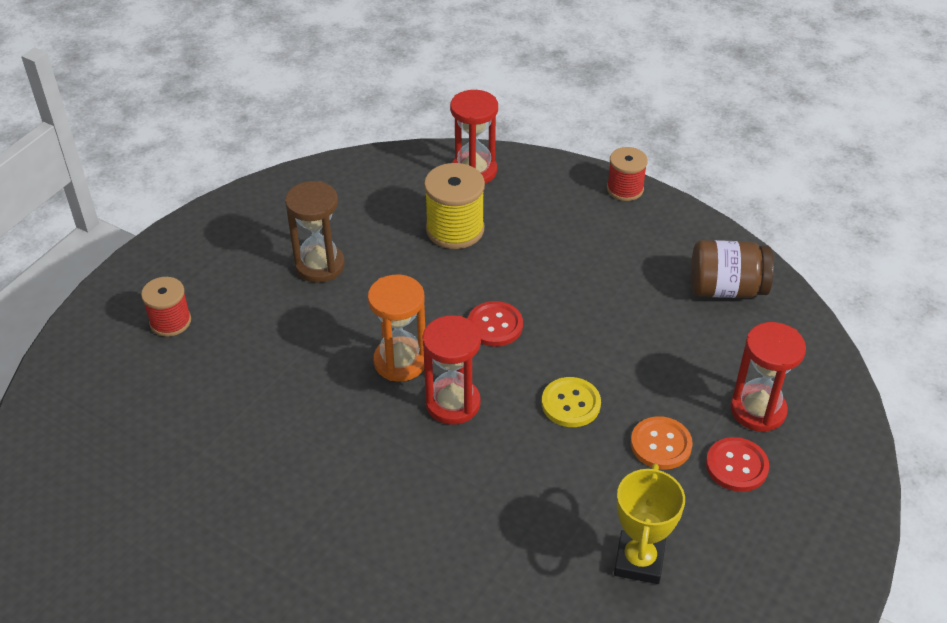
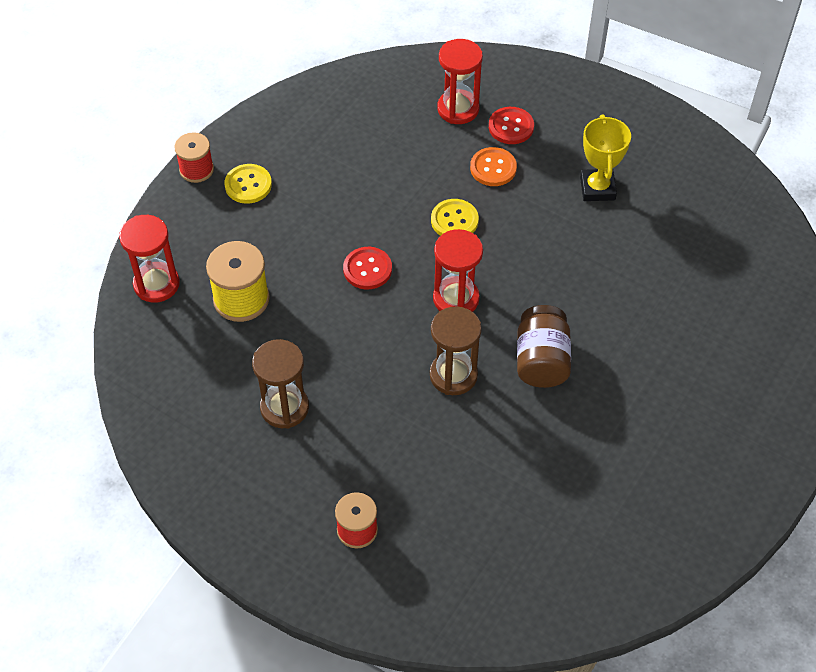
camera: 90 degrees left, 10 degrees up
orange hourglass [368,275,425,381] -> none
yellow trophy [614,464,685,584] -> yellow trophy turned 75 degrees clockwise [580,114,631,201]
brown jar [691,240,774,298] -> brown jar moved to [517,305,571,388]
none -> yellow button [225,164,272,204]
none -> brown hourglass [430,306,482,395]

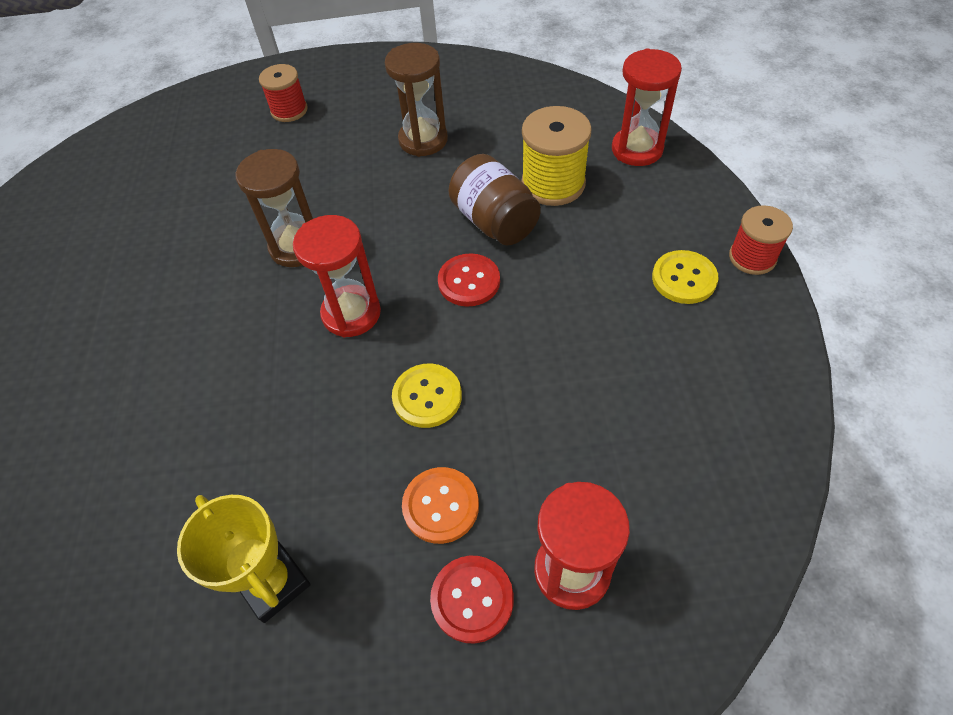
camera: 145 degrees right, 0 degrees up
brown jar [517,305,571,388] -> brown jar moved to [448,154,541,246]

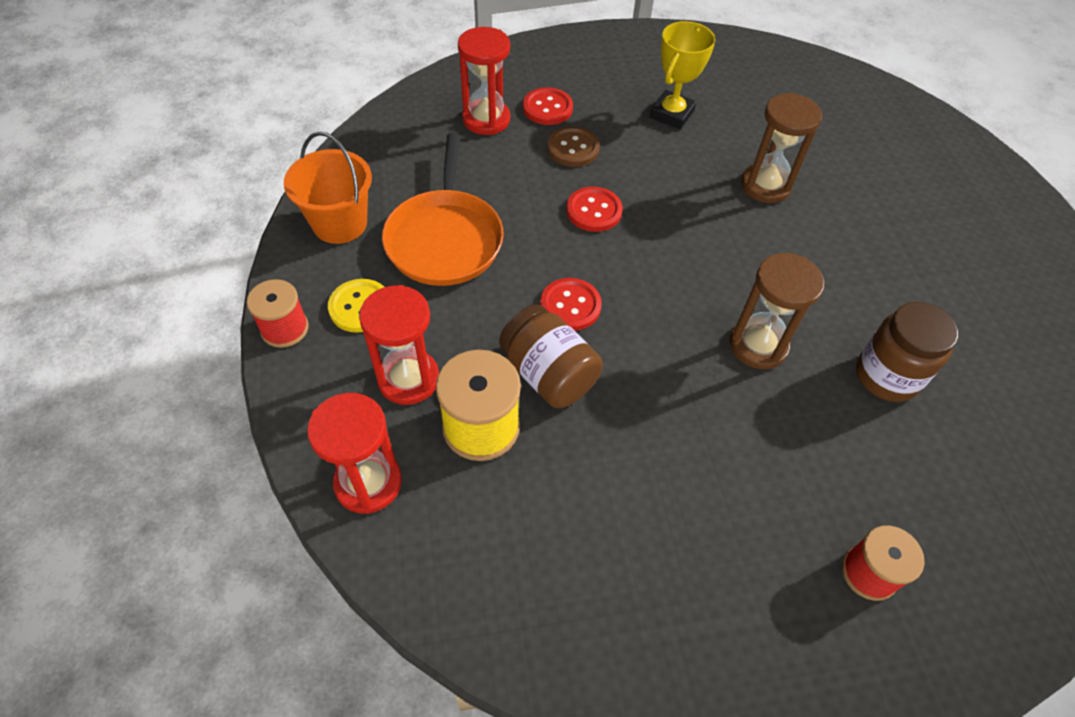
camera: 170 degrees right, 0 degrees up
yellow trophy [177,495,311,623] -> yellow trophy turned 75 degrees clockwise [650,21,715,129]
red hourglass [293,215,381,337] -> red hourglass moved to [359,285,439,405]
brown hourglass [385,43,448,157] -> brown hourglass moved to [741,93,822,203]
yellow button [392,364,462,428] -> red button [566,187,623,232]
orange button [402,467,479,544] -> brown button [547,126,600,167]
none -> orange bucket [284,132,372,244]
none -> orange pan [382,133,504,286]
none -> brown jar [856,302,958,402]

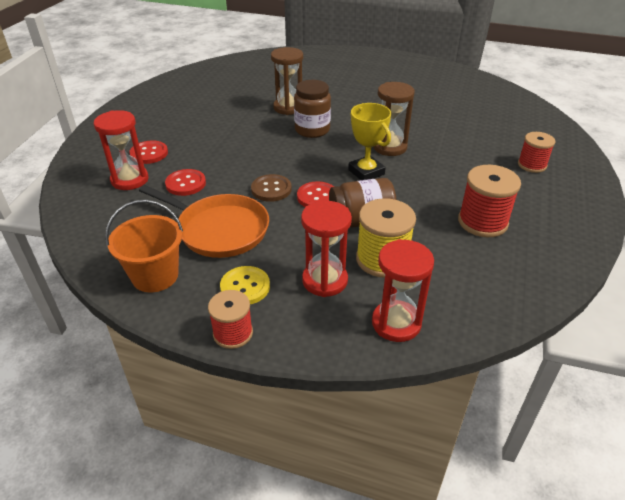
camera: 60 degrees left, 15 degrees down
brown button [547,126,600,167] -> brown button moved to [251,174,292,202]
red button [566,187,623,232] -> red button moved to [165,169,206,196]
yellow trophy [650,21,715,129] -> yellow trophy moved to [348,103,391,180]
brown jar [856,302,958,402] -> brown jar moved to [294,80,331,138]
none -> red spool [458,165,521,237]

